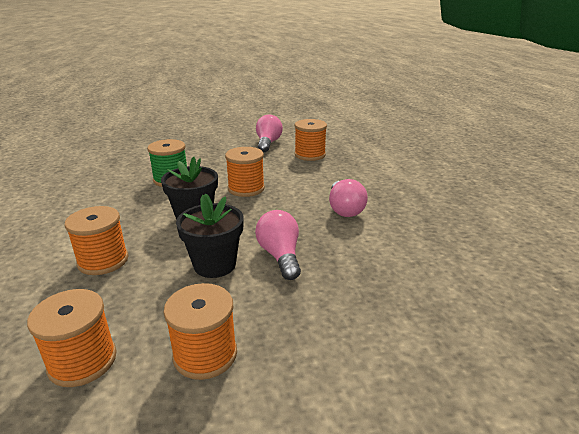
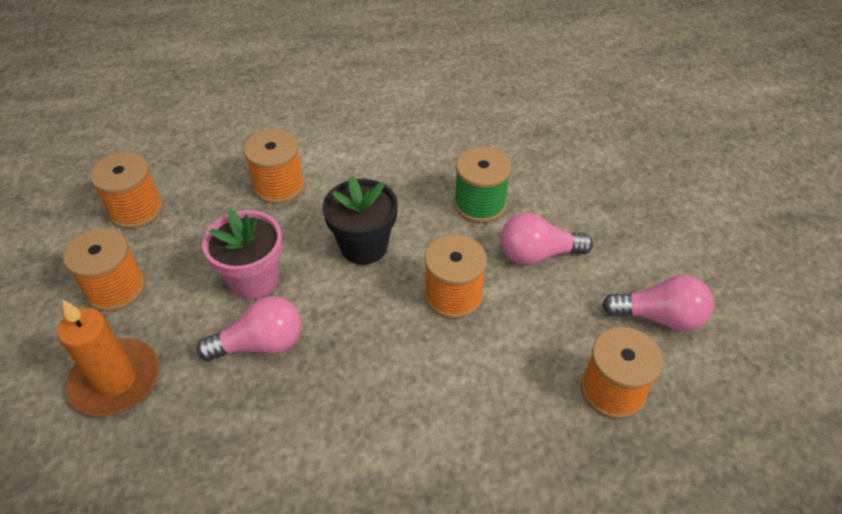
camera: 90 degrees right, 20 degrees up
black flower pot [176,193,244,278] -> pink flower pot [202,209,283,299]
pink light bulb [329,179,368,217] -> pink light bulb moved to [500,213,593,265]
none -> orange candle [57,300,159,416]

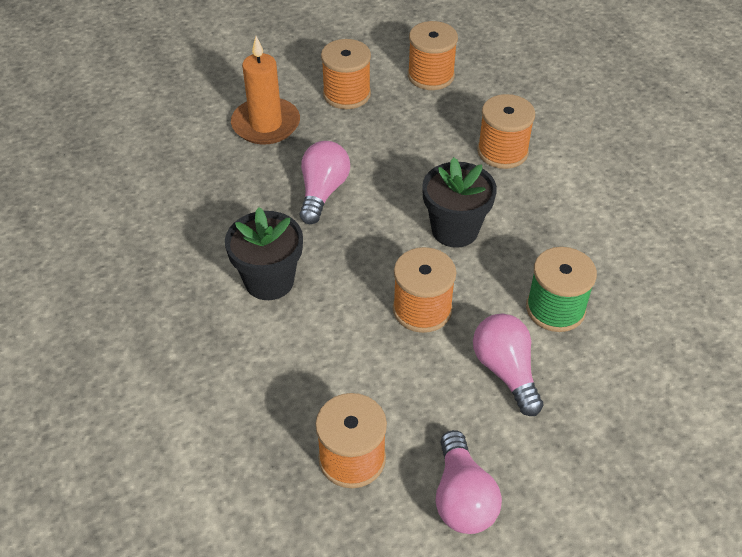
camera: 75 degrees right, 0 degrees up
pink light bulb [197,296,301,361] -> pink light bulb turned 135 degrees counterclockwise [300,141,350,224]
pink flower pot [202,209,283,299] -> none
none -> black flower pot [225,207,303,300]

